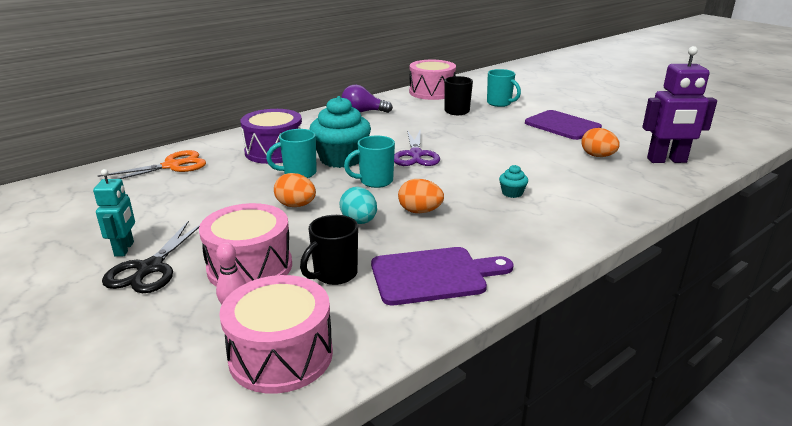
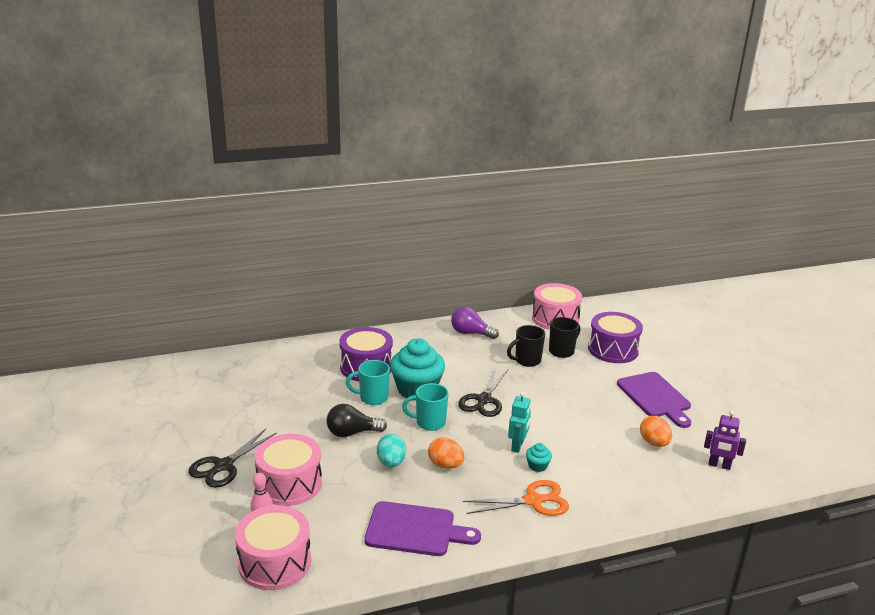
camera: 20 degrees right, 0 degrees up
turquoise robot [93,169,135,257] -> turquoise robot moved to [508,392,531,453]
orange scissors [98,150,206,179] -> orange scissors moved to [463,480,569,516]
orange egg [274,173,316,207] -> black light bulb [326,404,387,437]
black mug [300,215,358,285] -> black mug moved to [507,325,545,367]
purple scissors [394,129,440,166] -> black scissors [458,367,508,417]
turquoise mug [487,69,521,107] -> purple drum [588,312,643,363]
purple robot [642,46,717,163] -> purple robot [704,410,746,470], size x0.59

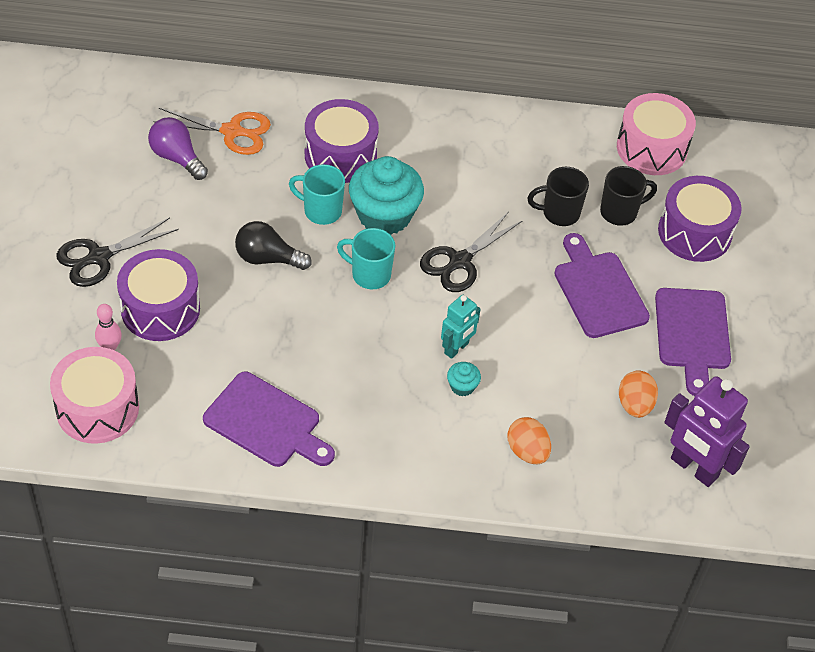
camera: 20 degrees right, 25 degrees up
pink drum [255,434,322,506] -> purple drum [117,249,200,341]
turquoise egg [377,434,406,467] -> none
orange egg [428,437,465,469] -> orange egg moved to [508,417,551,464]
purple light bulb [451,306,499,339] -> purple light bulb moved to [148,117,208,180]
orange scissors [463,480,569,516] -> orange scissors moved to [153,108,271,155]
purple robot [704,410,746,470] -> purple robot [665,376,750,487], size x1.71
none -> purple cutting board [554,233,650,338]

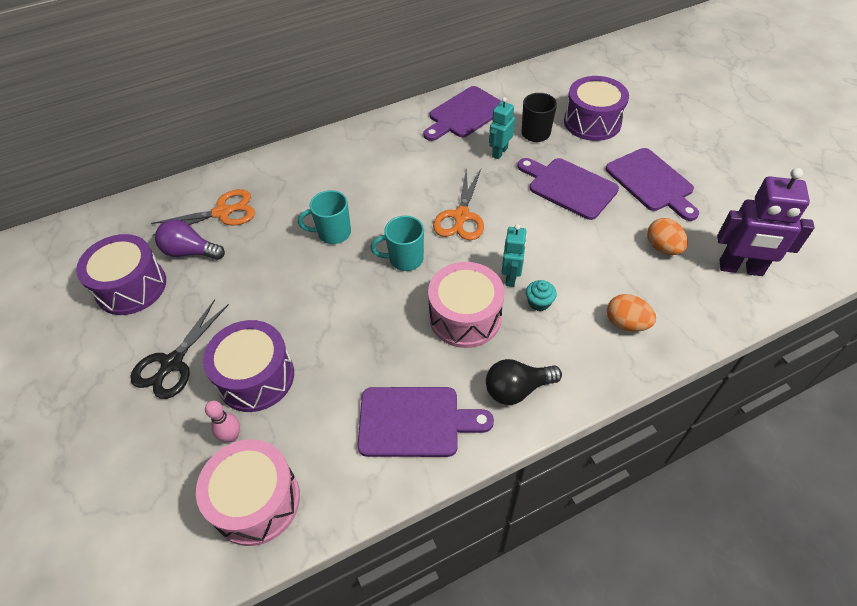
camera: 25 degrees left, 0 degrees up
black light bulb [235,221,312,270] -> black light bulb moved to [486,359,562,405]
purple drum [305,99,379,183] -> purple drum moved to [76,234,166,315]
turquoise cupcake [349,156,424,235] -> none
black scissors [420,211,523,292] -> orange scissors [433,167,484,240]
black mug [527,167,589,226] -> turquoise robot [489,97,515,159]
pink drum [617,93,696,175] -> pink drum moved to [428,262,505,348]
none -> purple cutting board [423,86,501,141]

